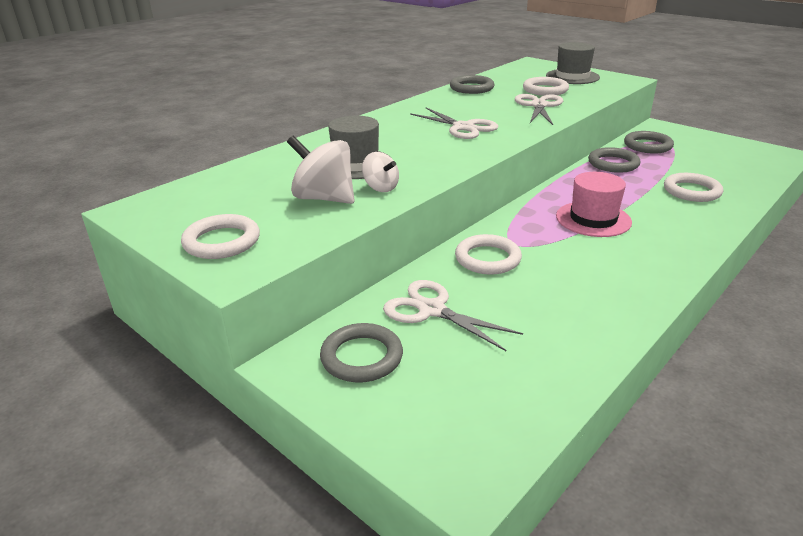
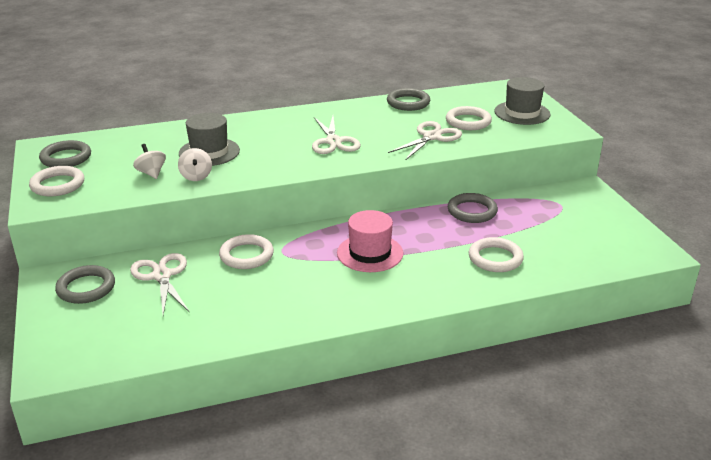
camera: 30 degrees right, 0 degrees up
white spinning top [287,136,355,204] -> white spinning top [133,144,166,179], size x0.58
grey ring [624,131,674,153] -> grey ring moved to [39,140,91,167]

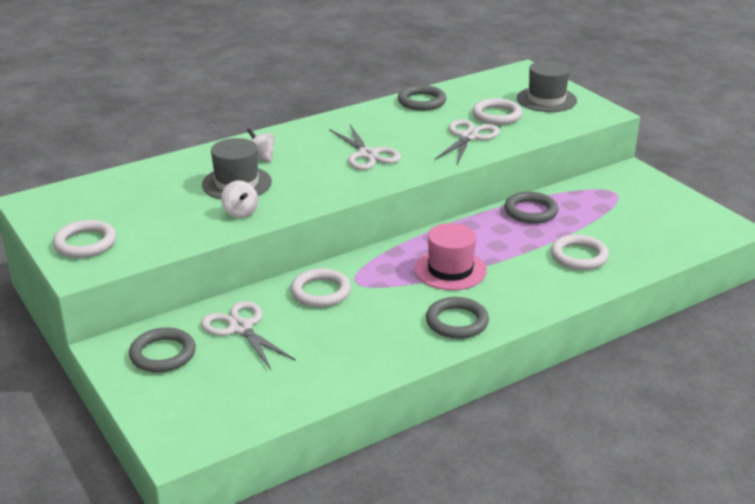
camera: 15 degrees left, 0 degrees up
grey ring [39,140,91,167] -> grey ring moved to [426,297,489,339]
white spinning top [133,144,166,179] -> white spinning top moved to [247,128,275,163]

